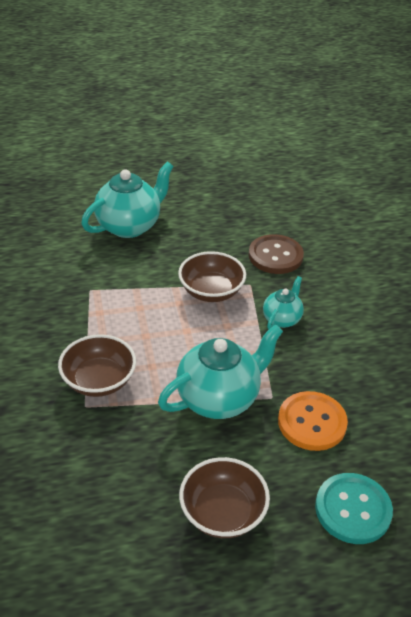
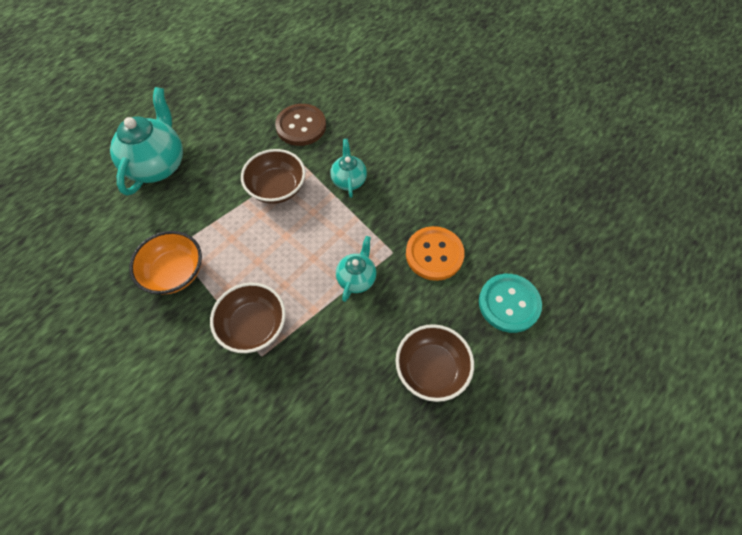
camera: 35 degrees left, 20 degrees up
turquoise teapot [158,324,283,419] -> turquoise teapot [336,236,376,302], size x0.54
none -> orange bowl [129,231,202,294]

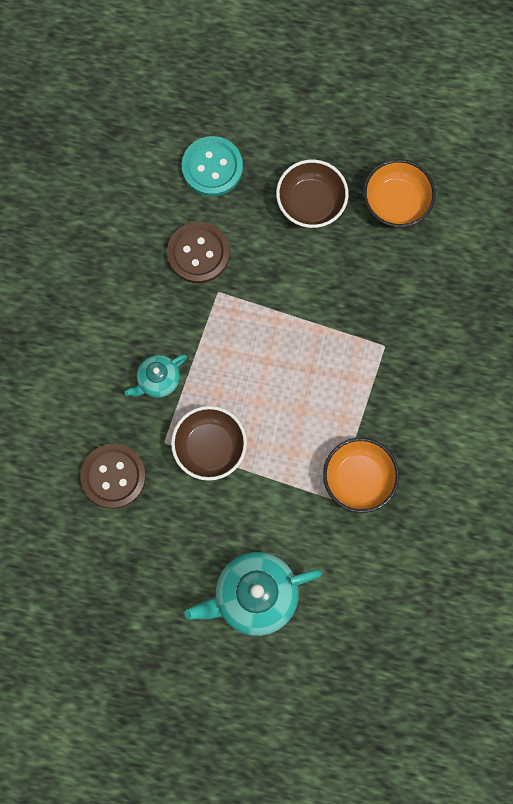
camera: 120 degrees left, 15 degrees up
brown bowl [210,282,286,353] -> none
turquoise teapot [336,236,376,302] -> none
orange button [406,226,465,281] -> brown button [167,222,229,283]
none -> orange bowl [363,159,436,228]

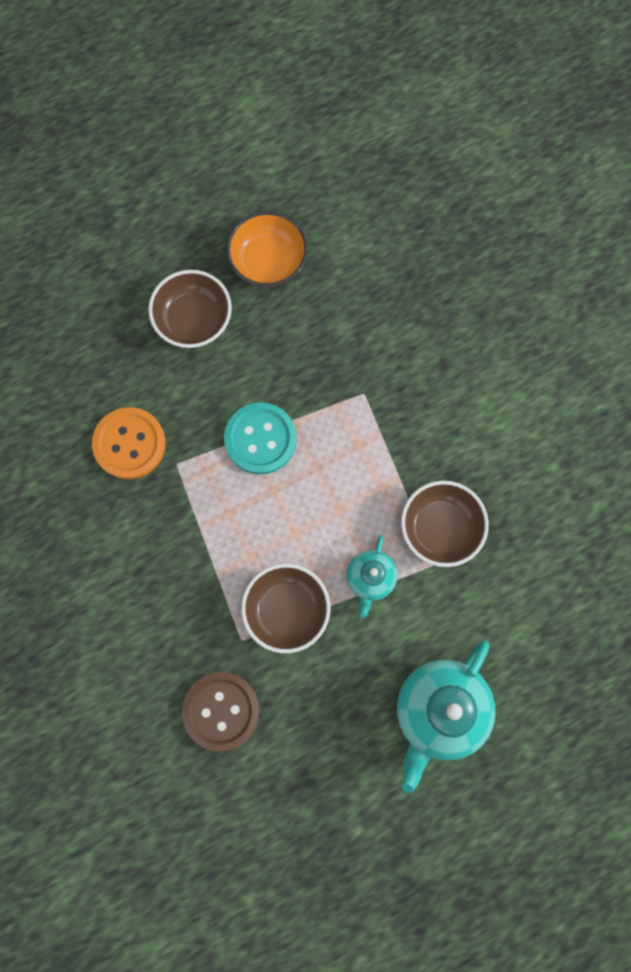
camera: 40 degrees left, 0 degrees up
turquoise teapot [124,355,187,398] -> turquoise teapot moved to [347,535,397,618]
brown button [167,222,229,283] -> orange button [92,407,166,479]
turquoise button [182,136,243,196] -> turquoise button moved to [224,402,297,475]
orange bowl [323,438,399,513] -> brown bowl [401,481,489,567]

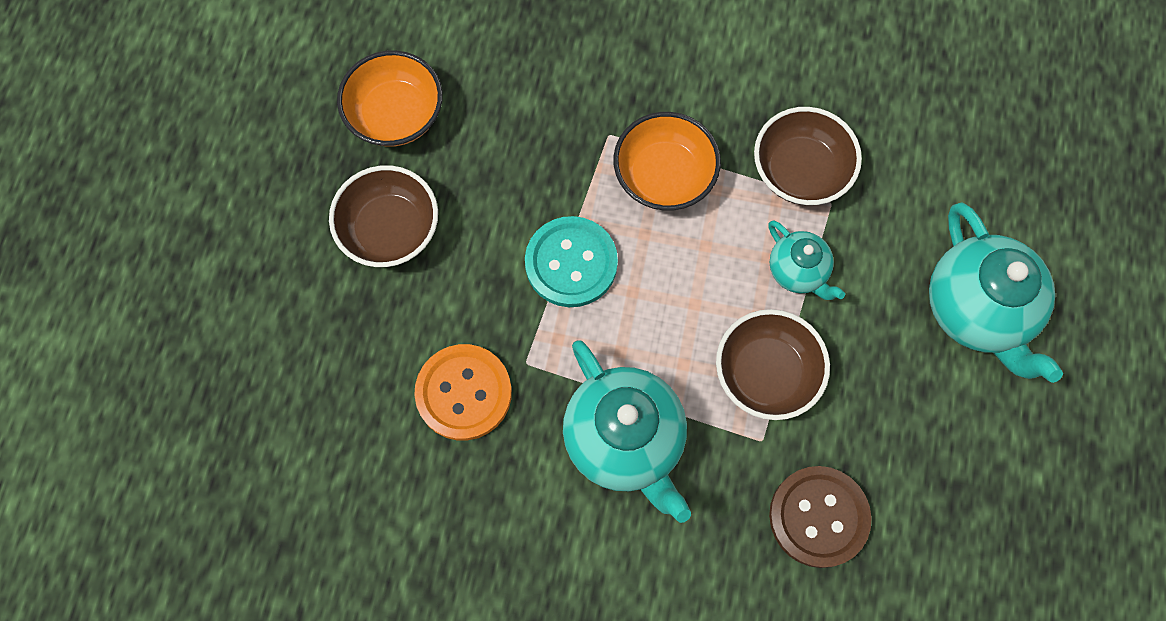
camera: 50 degrees left, 5 degrees down
none -> turquoise teapot [563,340,691,523]
none -> orange bowl [613,112,721,211]

